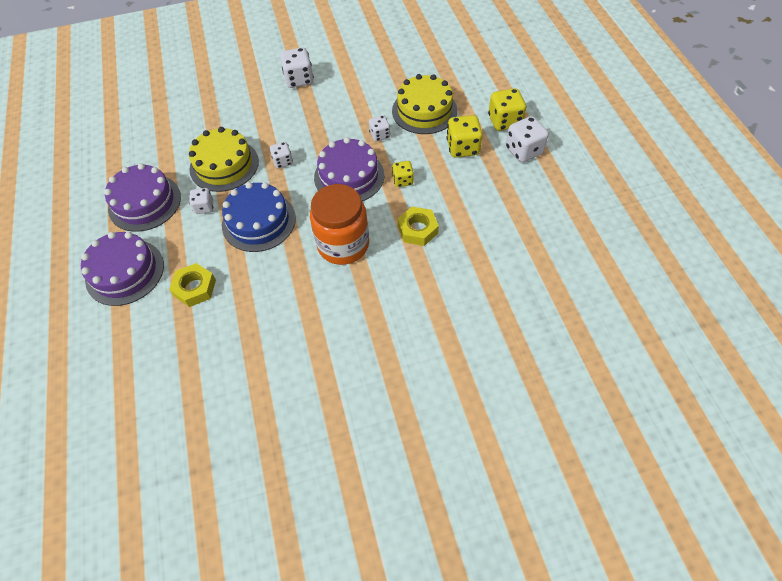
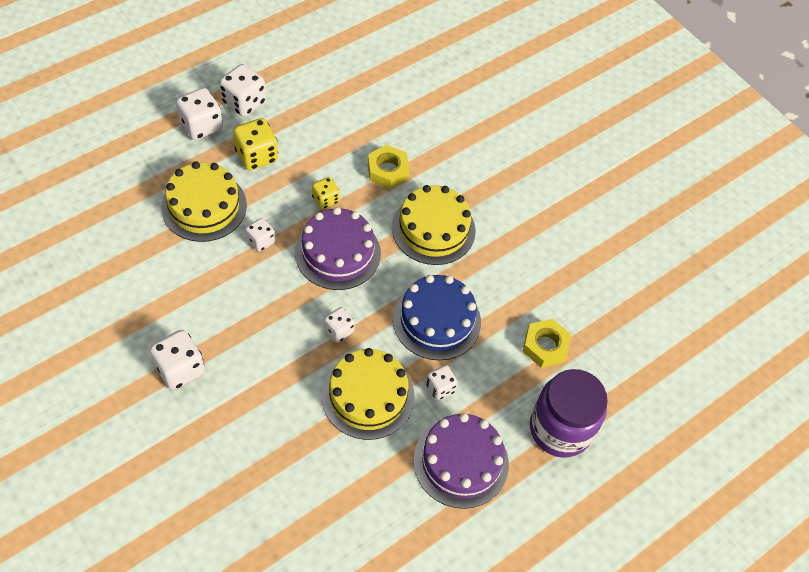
camera: 120 degrees left, 0 degrees up
purple cake [81,232,164,306] -> purple jar [530,369,607,458]
orange jar [310,184,369,265] -> yellow cake [392,185,475,265]
yellow dice [488,88,526,131] -> white dice [176,88,223,140]

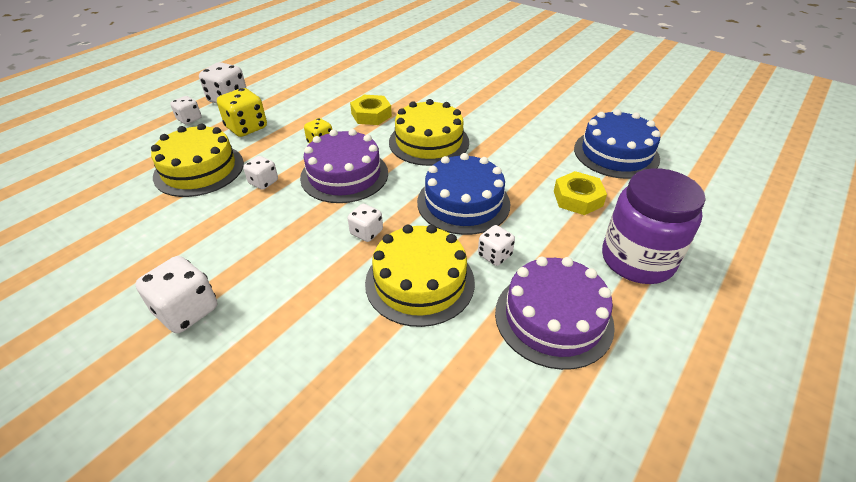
camera: 10 degrees left, 15 degrees down
white dice [176,88,223,140] -> white dice [170,96,202,124], size x0.60
none -> blue cake [574,109,661,179]

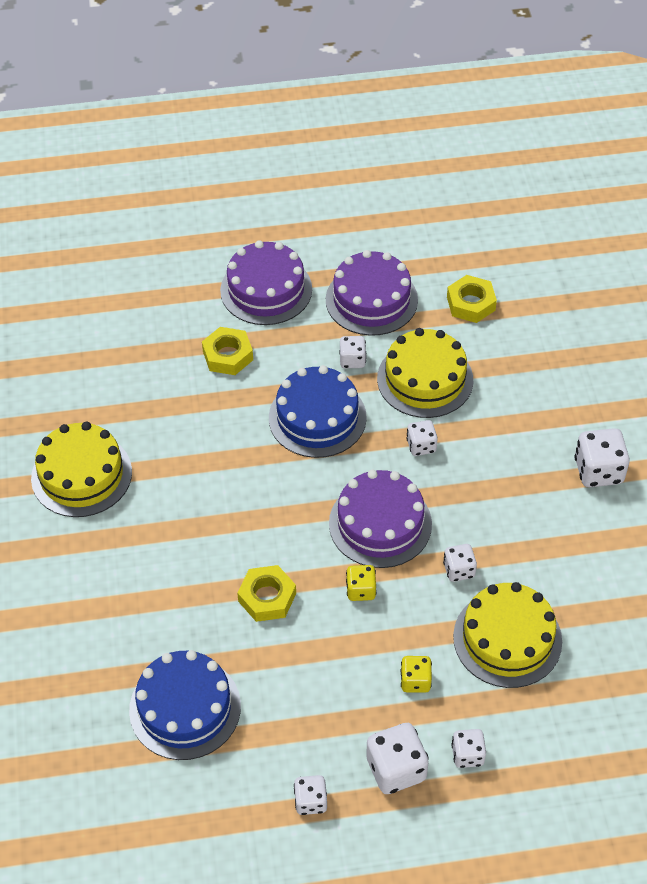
camera: 135 degrees left, 10 degrees up
yellow dice [217,88,267,137] -> yellow dice [400,656,432,693], size x0.60
yellow cake [389,99,469,166] -> yellow cake moved to [31,422,132,517]
blue cake [574,109,661,179] -> blue cake moved to [129,650,241,760]
purple jar [602,168,706,284] -> purple cake [220,240,312,325]
none -> white dice [294,775,327,815]
none -> yellow nut [447,275,497,323]

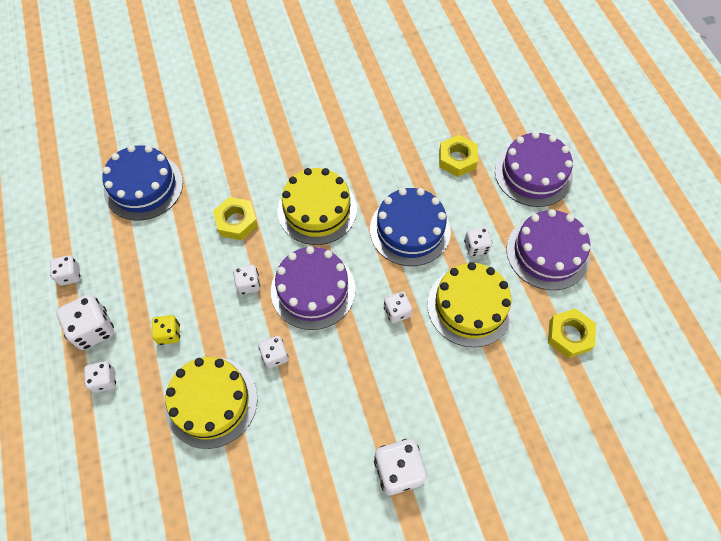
camera: 80 degrees right, 10 degrees up
yellow cake [31,422,132,517] -> yellow cake moved to [277,168,357,245]
yellow dice [346,565,376,601] -> white dice [233,265,260,294]

